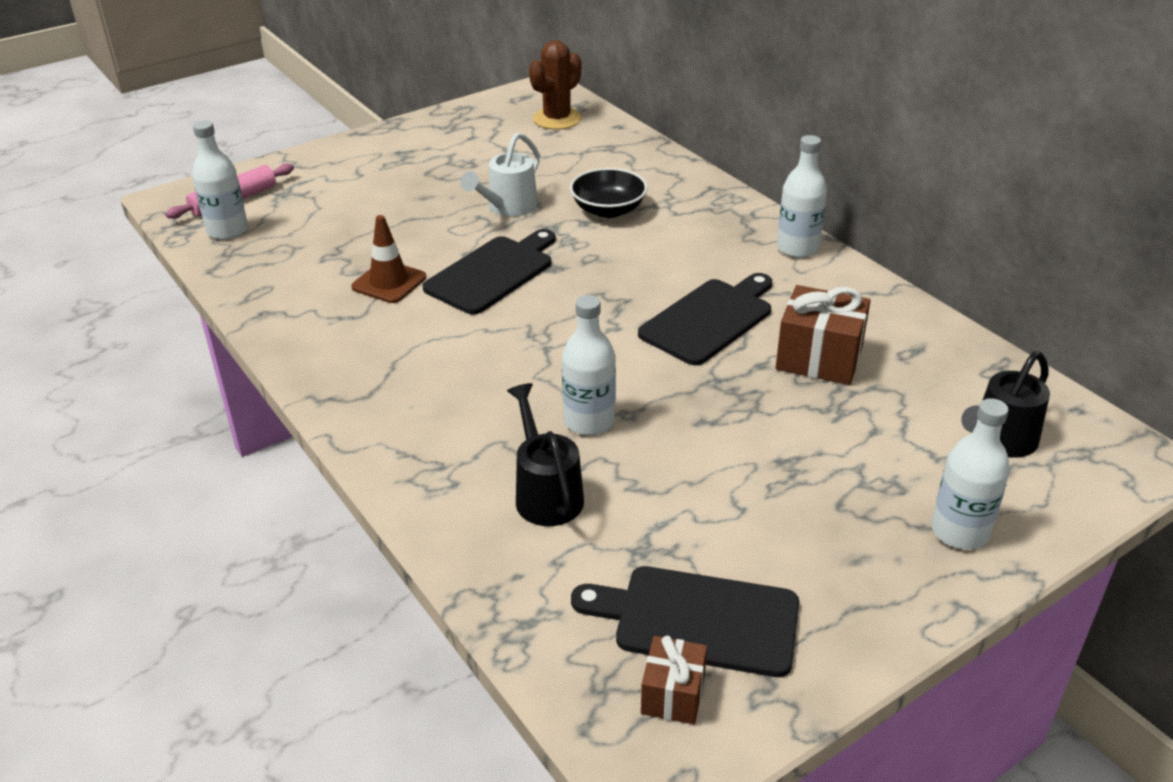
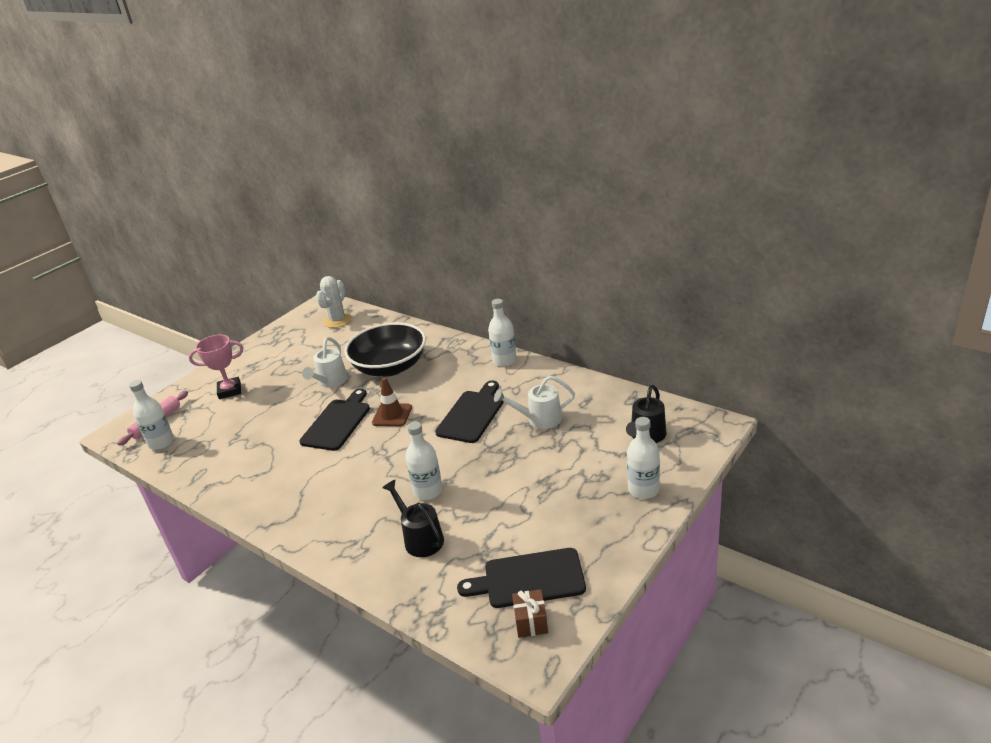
camera: 15 degrees left, 5 degrees down
brown traffic cone [351,215,426,303] -> brown traffic cone moved to [372,378,412,426]
brown cactus [529,40,581,130] -> white cactus [316,276,352,328]
black bowl [570,168,648,218] -> black bowl [344,322,426,377], size x1.76
brown gift [776,285,871,385] -> white watering can [494,376,575,429]
none -> pink trophy [189,335,243,399]

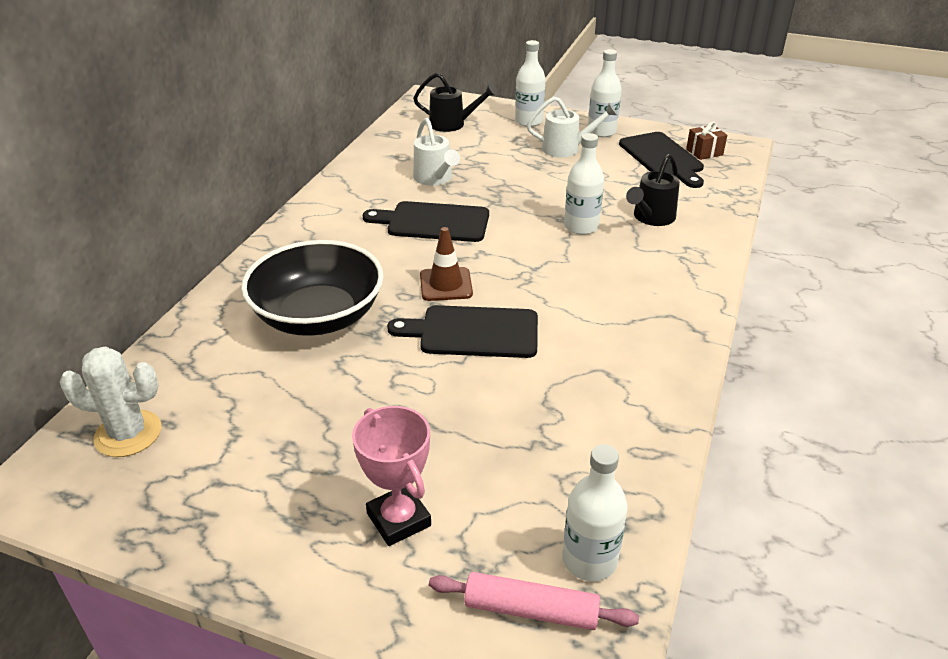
camera: 110 degrees left, 5 degrees up
white watering can [302,337,348,387] -> white watering can moved to [527,97,618,158]
white bottle [488,299,517,367] -> white bottle moved to [588,49,622,137]

